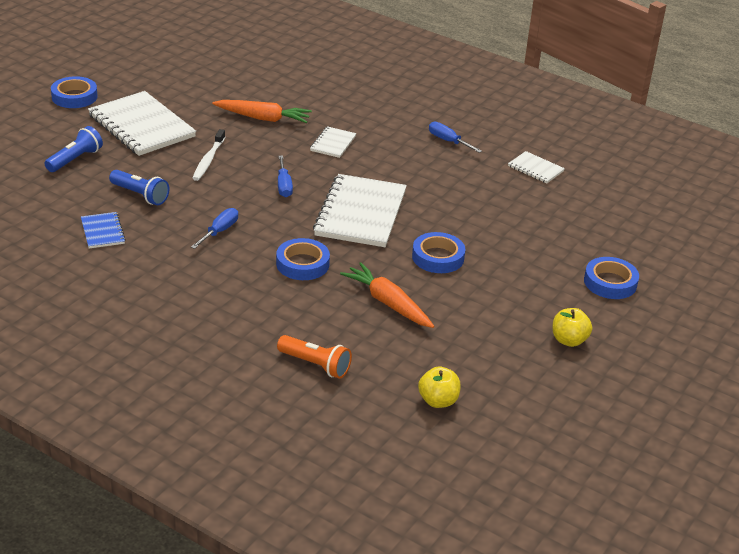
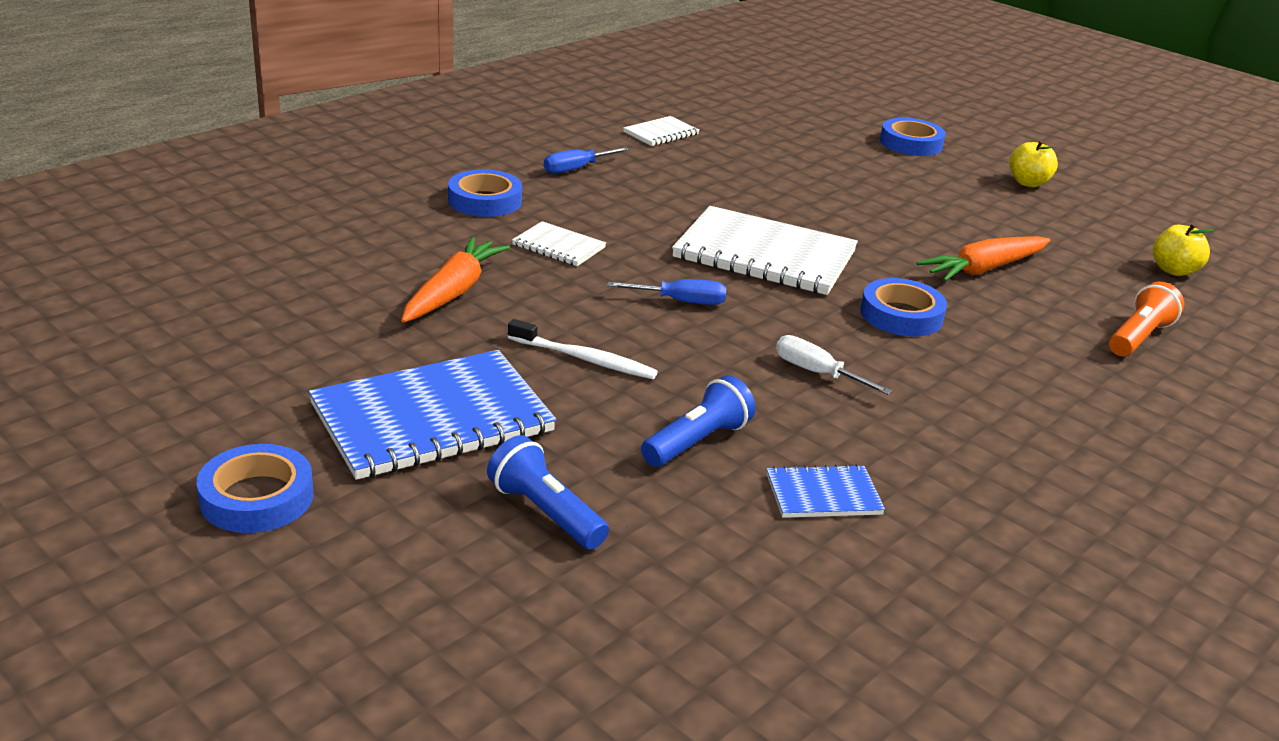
camera: 80 degrees left, 5 degrees down
white notebook [88,91,196,156] -> blue notebook [309,350,556,480]
blue screwdriver [191,208,238,249] -> white screwdriver [776,335,893,395]
blue tape [412,232,465,273] -> blue tape moved to [448,169,522,217]

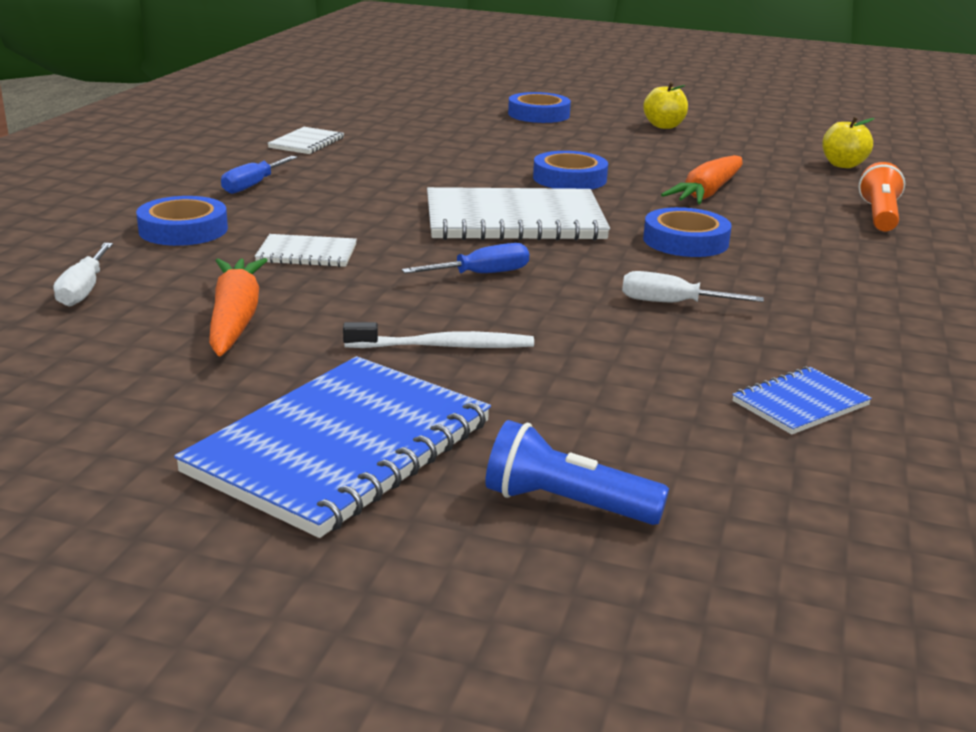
camera: 25 degrees left, 5 degrees down
blue tape [196,444,314,533] -> blue tape moved to [533,151,608,189]
blue flashlight [641,375,756,467] -> none
none -> white screwdriver [54,243,113,307]

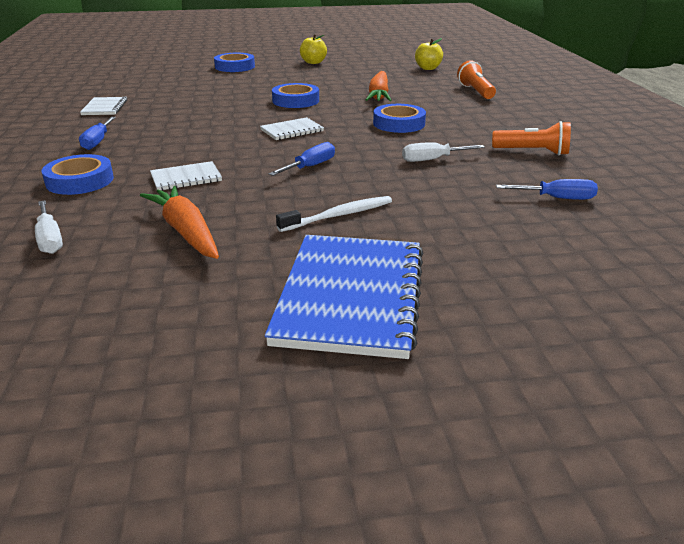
camera: 25 degrees left, 5 degrees up
white notebook [427,187,610,241] -> white notebook [260,117,324,140], size x0.48
blue flashlight [485,420,669,525] -> none
blue notebook [732,366,872,435] -> blue screwdriver [496,179,598,200]
none -> orange flashlight [492,121,571,155]

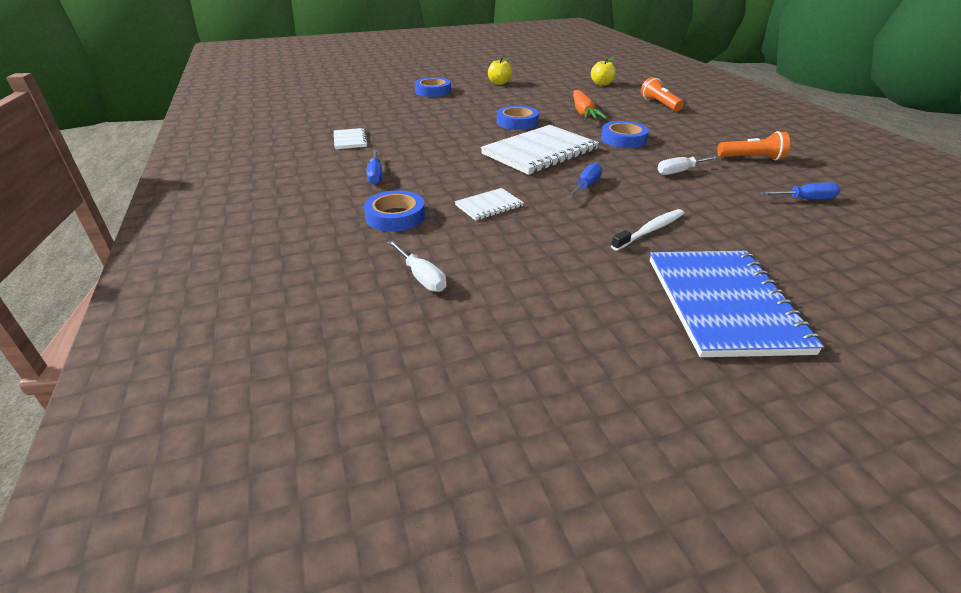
camera: 10 degrees left, 5 degrees up
orange carrot [140,186,219,259] -> none
white notebook [260,117,324,140] -> white notebook [481,125,599,175], size x2.09

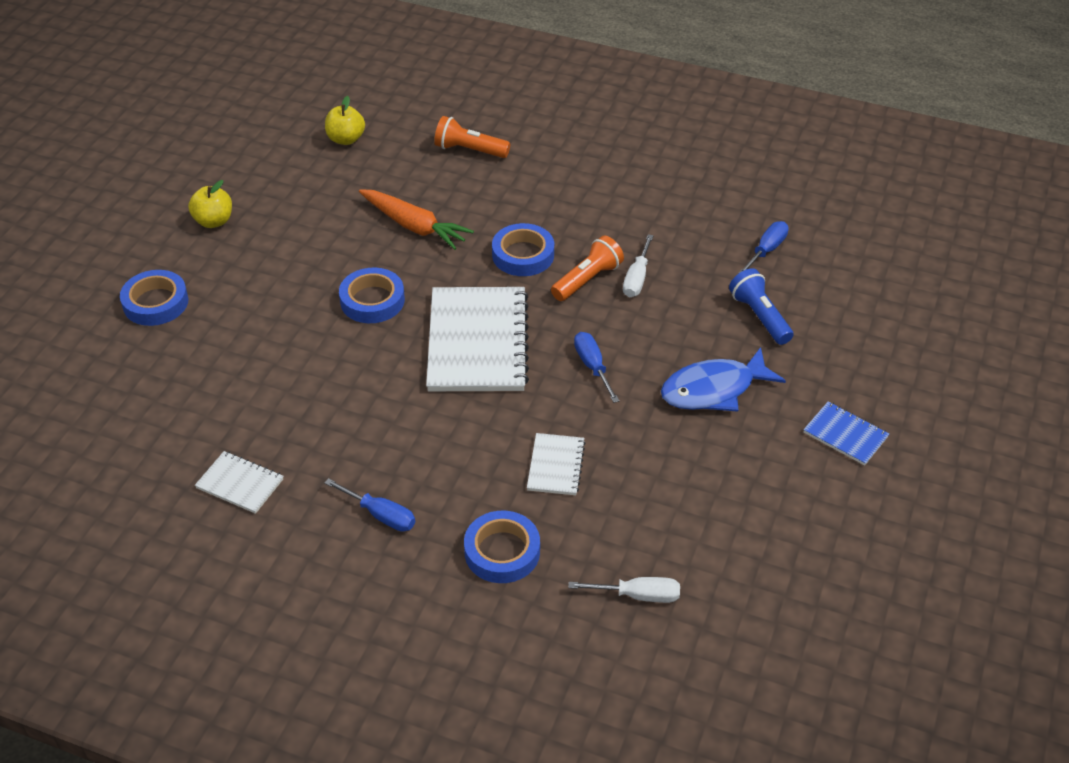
camera: 50 degrees left, 10 degrees up
white toothbrush [611,209,684,251] -> blue fish [661,347,786,412]
blue notebook [650,251,824,357] -> blue notebook [804,402,889,465], size x0.48
orange flashlight [717,131,790,160] -> orange flashlight moved to [551,236,624,301]
none -> blue flashlight [729,268,794,345]

